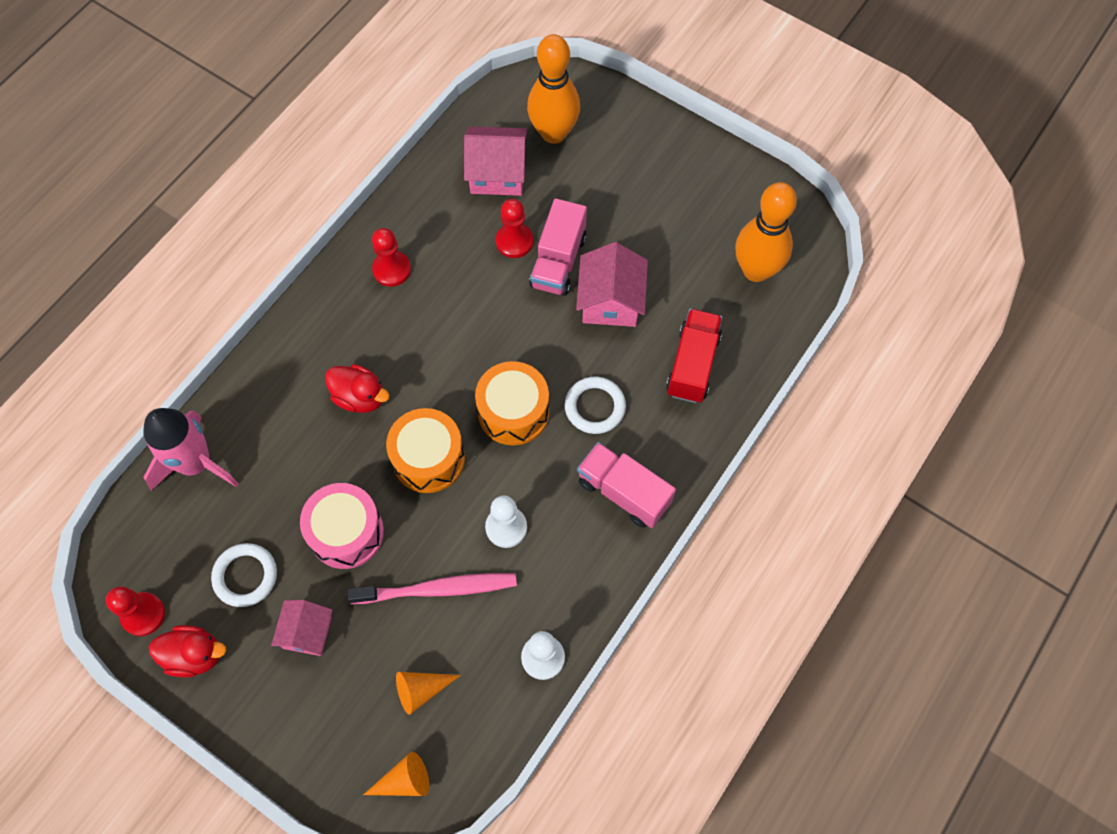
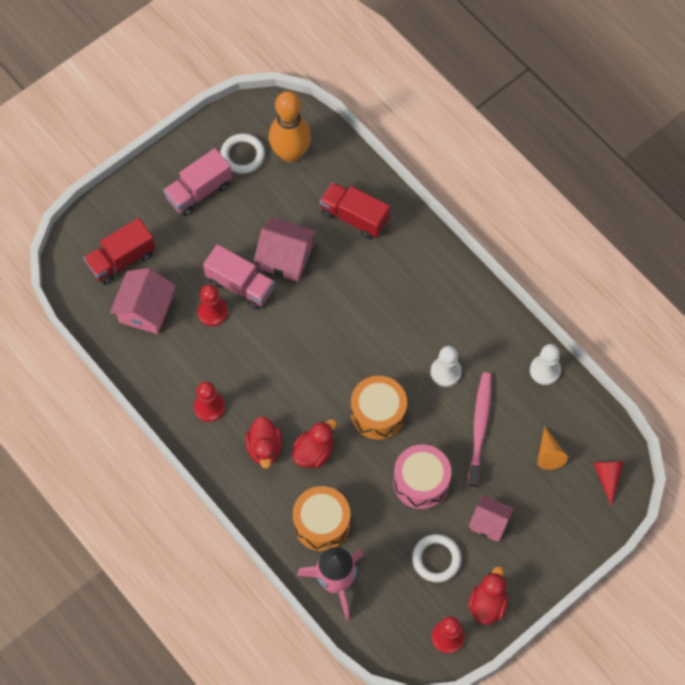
camera: 75 degrees left, 0 degrees up
orange cone [363,752,429,796] -> red cone [593,461,624,506]
orange drum [475,361,549,445] -> orange drum moved to [293,486,350,551]
orange bowling pin [527,34,580,144] -> red truck [84,218,156,285]
white ring [565,377,626,434] -> white ring moved to [220,133,265,174]
pink truck [577,442,676,528] -> pink truck moved to [163,148,232,216]
none -> red duck [245,416,282,469]

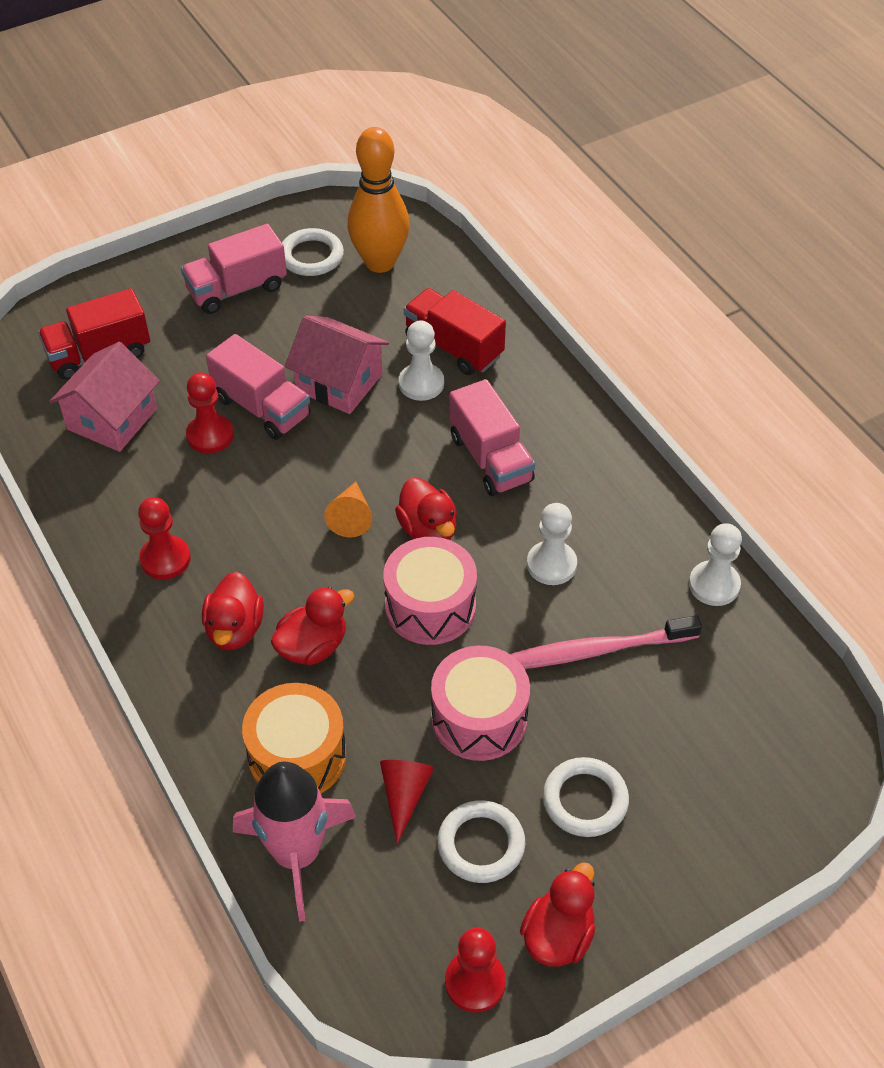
camera: 10 degrees right, 15 degrees down
orange drum [351,376,407,440] -> pink drum [383,537,477,645]
pink toothbrush [468,373,492,488] -> pink toothbrush turned 120 degrees counterclockwise [510,615,702,669]
pink house [468,495,514,542] -> white ring [543,757,629,837]
orange cone [537,426,568,470] -> orange cone moved to [324,482,372,537]
red cone [593,461,624,506] -> red cone moved to [380,760,434,844]
none -> red duck [395,477,457,540]
none -> white pawn [399,320,444,401]
none -> pink truck [449,379,535,496]

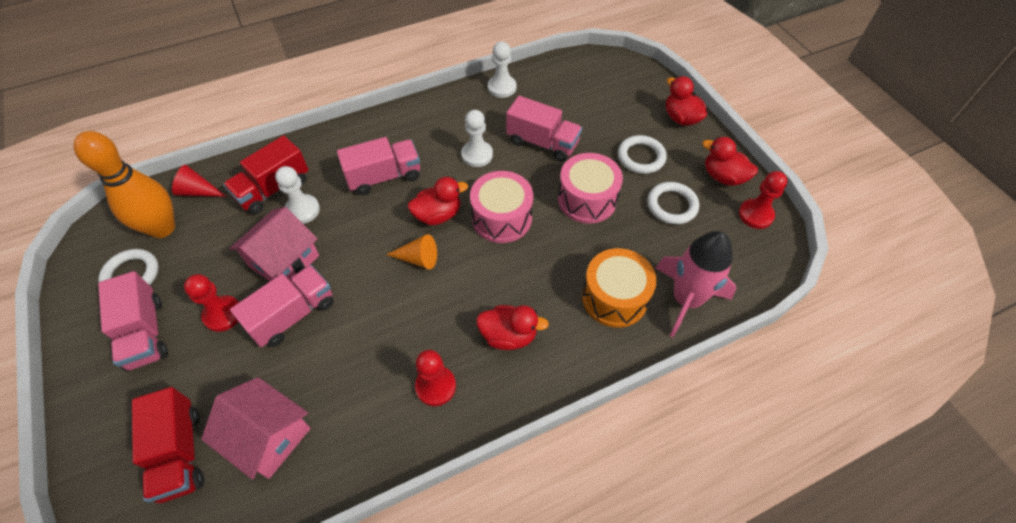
camera: 85 degrees left, 5 degrees up
red pawn [186,372,234,453] -> red pawn moved to [184,274,239,332]
red duck [271,587,354,665] -> red duck moved to [666,76,707,126]
red cone [380,760,434,844] -> red cone moved to [172,165,227,197]
pink toothbrush [510,615,702,669] -> pink truck [506,96,582,162]

